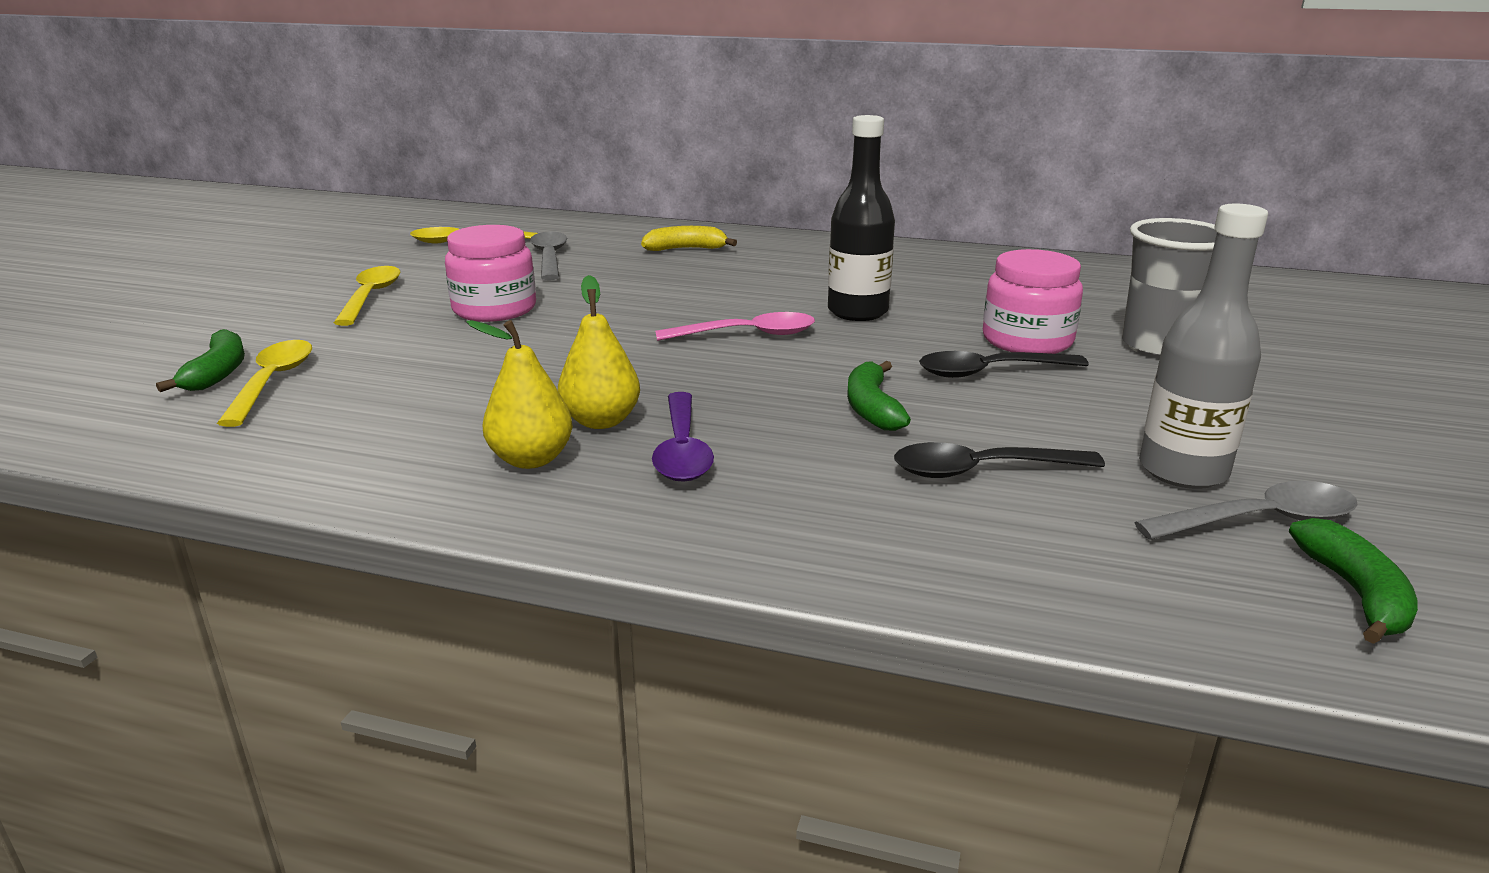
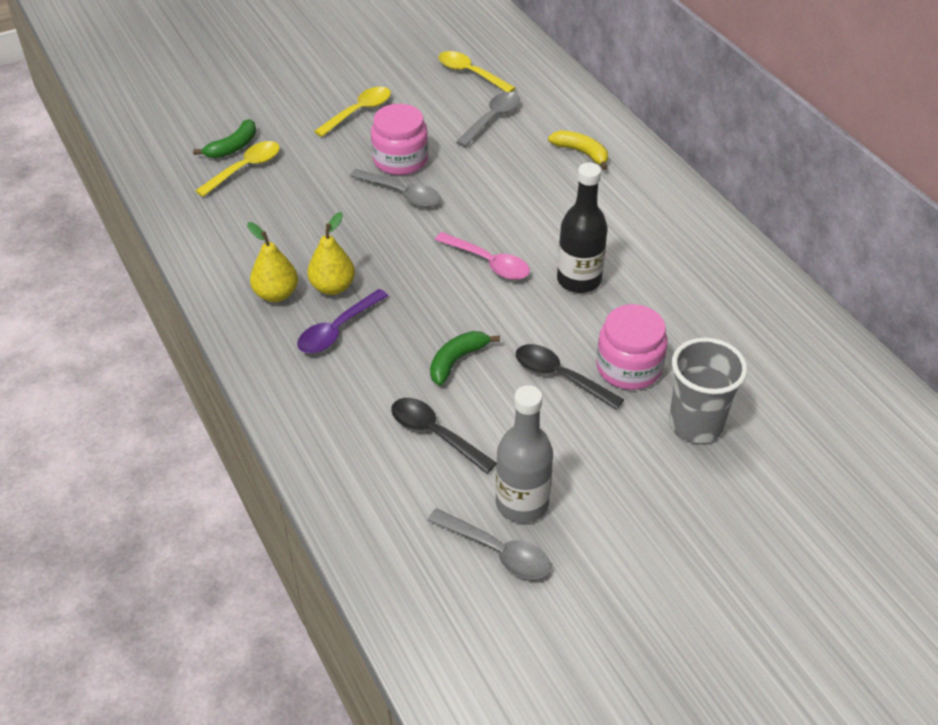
camera: 45 degrees right, 20 degrees up
green banana [1289,518,1418,644] -> none
none -> grey spoon [350,169,441,207]

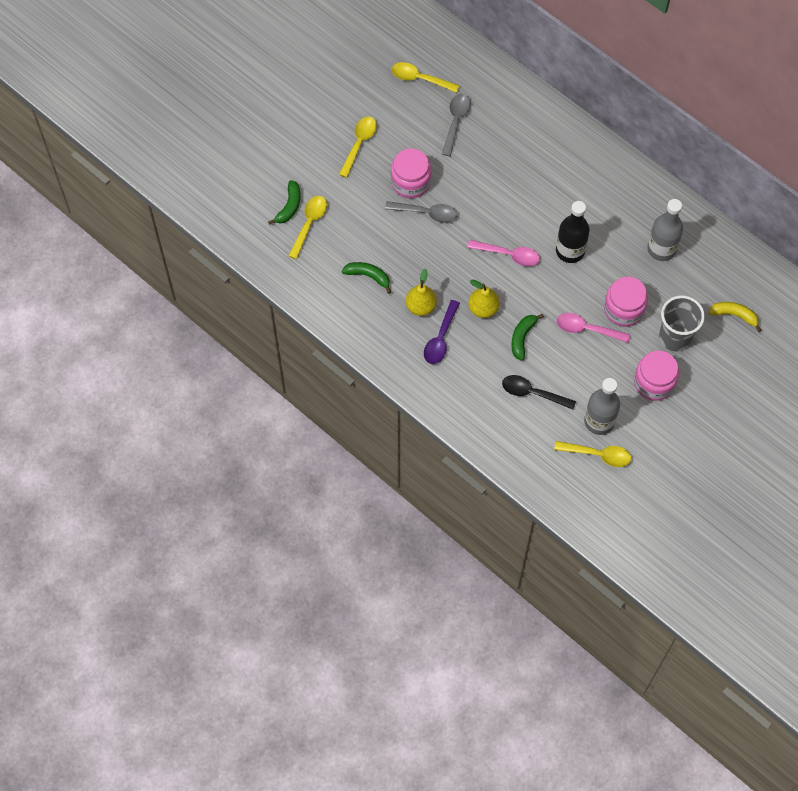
camera: 20 degrees left, 20 degrees up
yellow pear [247,222,298,302] -> yellow pear moved to [468,279,500,318]
grey spoon [427,509,551,579] -> yellow spoon [554,441,631,467]
black spoon [516,344,624,410] -> pink spoon [557,313,630,343]
yellow banana [548,130,608,170] -> yellow banana moved to [708,302,761,332]
none -> green banana [342,262,391,294]
none -> pink jar [634,350,679,401]
none -> grey bottle [647,199,683,261]

